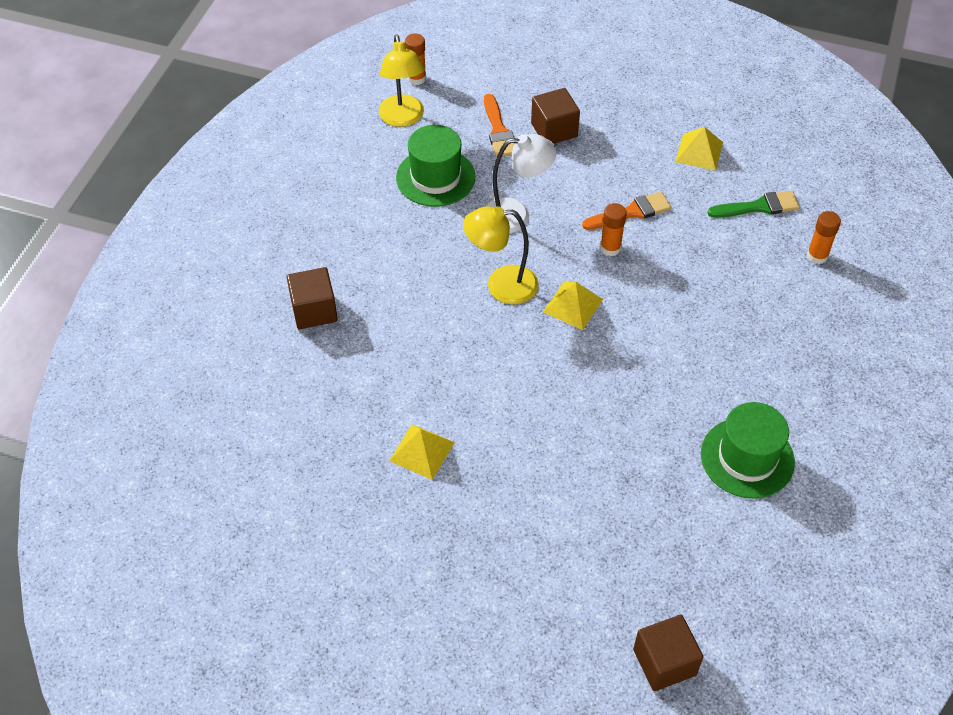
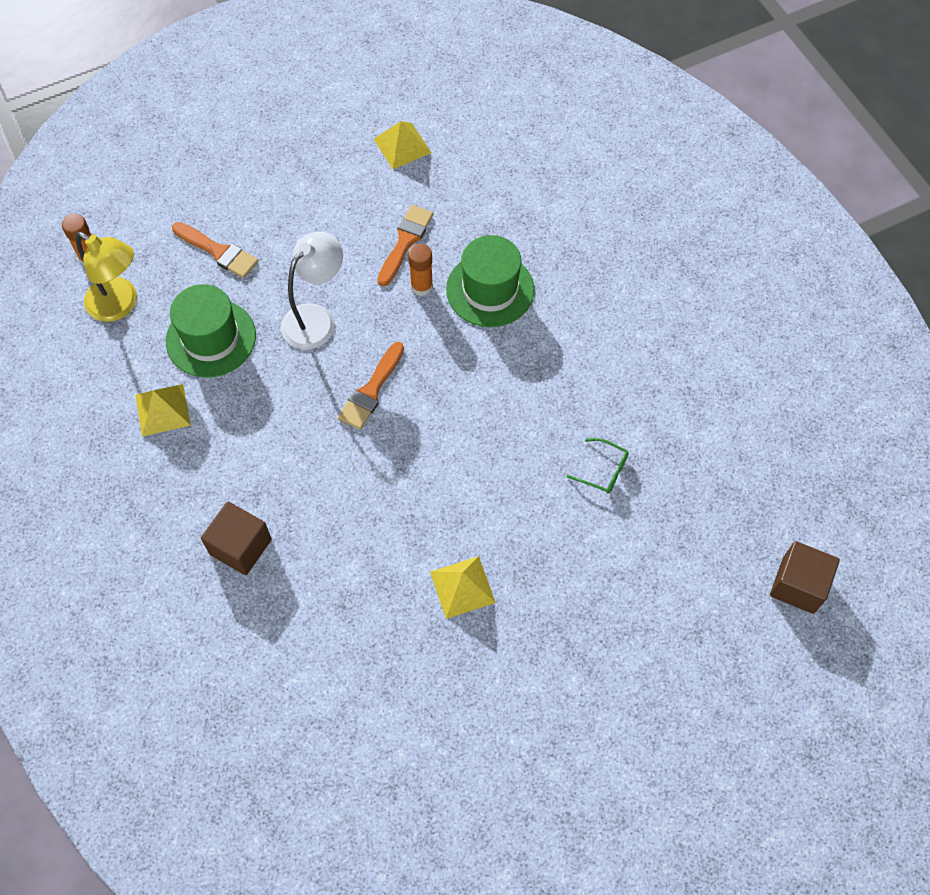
camera: 45 degrees left, 10 degrees up
yellow lamp [463,206,539,305] -> orange brush [338,342,404,430]
brown cube [531,88,580,144] -> none
yellow pyramid [543,282,603,330] -> yellow pyramid moved to [135,384,191,437]
green hat [701,402,795,499] -> green hat moved to [446,235,534,327]
green brush [707,191,800,218] -> none
orange glue stick [807,211,841,264] -> none
none -> green glasses [567,438,629,494]

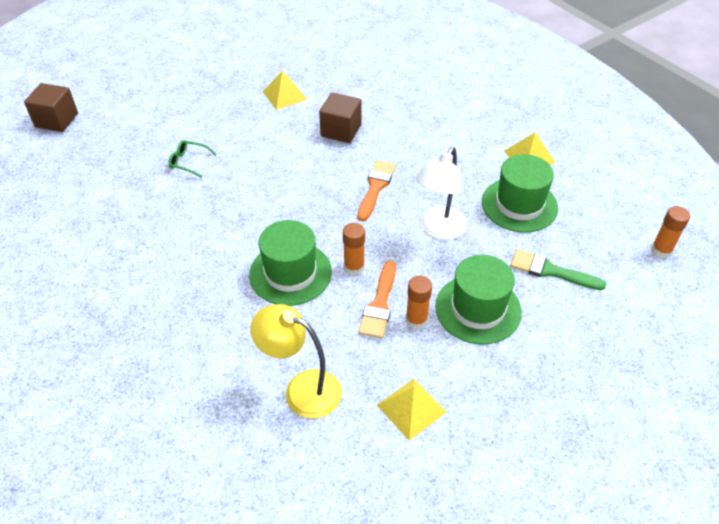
camera: 170 degrees right, 15 degrees down
yellow lamp [76,232,137,322] -> yellow lamp moved to [250,304,342,418]
orange brush [172,222,258,278] -> green brush [510,249,606,290]
brown cube [201,502,272,575] -> brown cube moved to [319,92,362,143]
none -> orange glue stick [406,275,432,329]
none -> green hat [435,255,522,344]

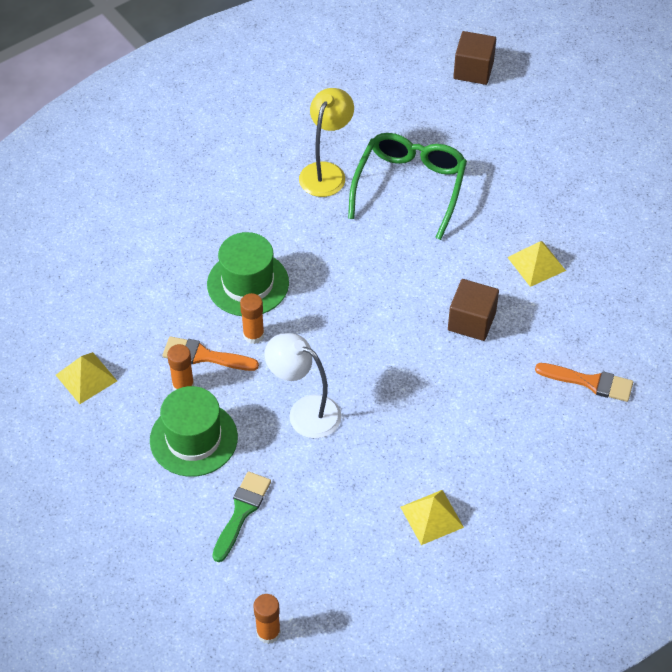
camera: 90 degrees right, 5 degrees up
green glasses [168,140,217,178] -> green glasses [348,133,467,240], size x2.40
yellow lamp [250,304,342,418] -> yellow lamp moved to [299,88,354,197]
orange brush [358,160,396,221] -> orange brush moved to [535,363,633,402]
green hat [482,154,558,233] -> none

